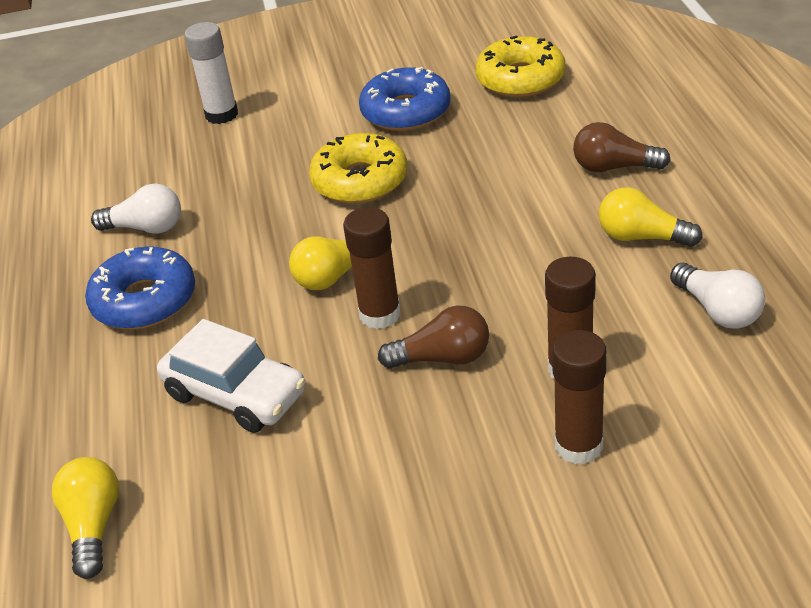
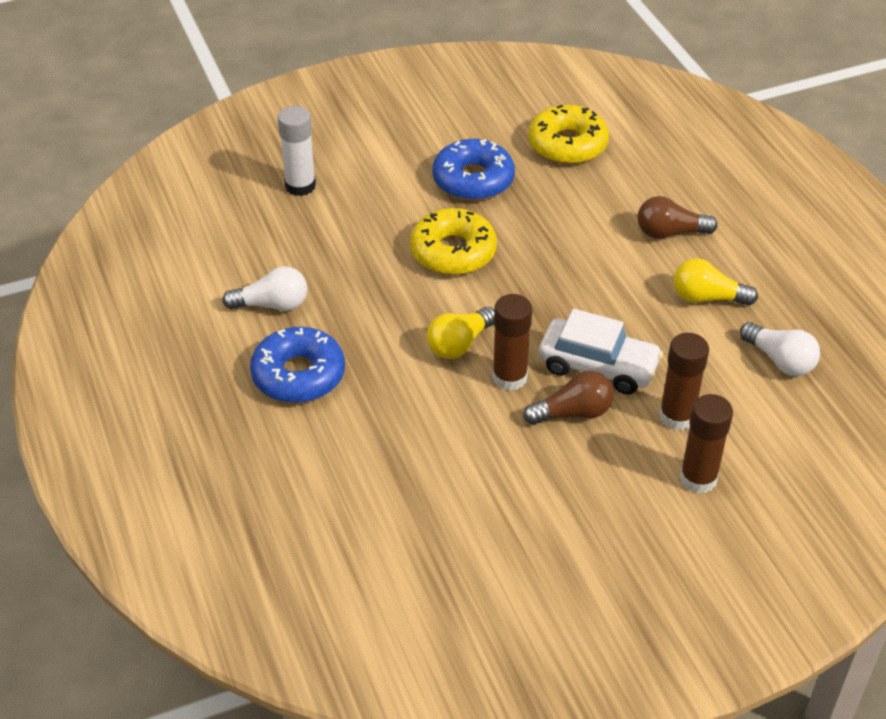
camera: 15 degrees left, 5 degrees up
yellow light bulb [52,457,119,579] -> none
white car [157,319,306,433] -> white car moved to [539,309,663,394]

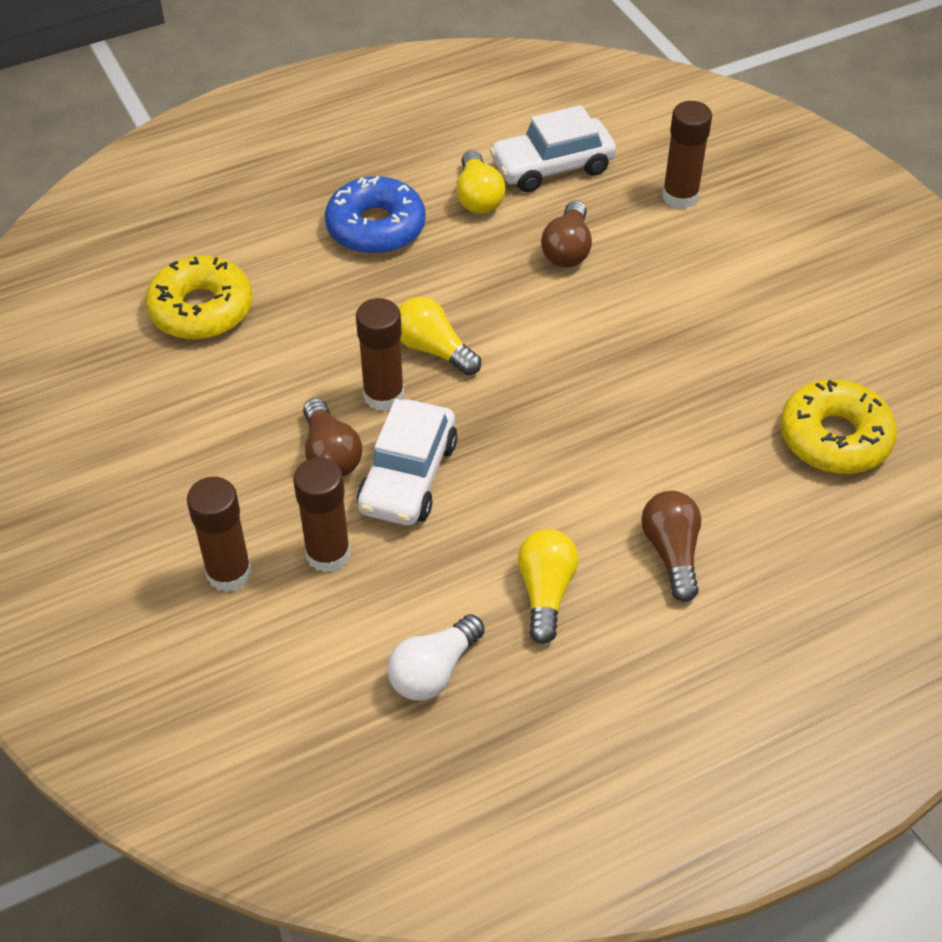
camera: 85 degrees right, 5 degrees up
white light bulb [222,266,307,311] -> yellow light bulb [456,150,506,214]
white glue stick [278,106,316,196] -> brown glue stick [662,101,712,209]
yellow donut [410,208,497,275] -> yellow donut moved to [145,256,252,340]
blue donut [432,139,515,201] -> none
none -> white car [489,105,616,192]
none -> brown light bulb [541,200,592,267]

